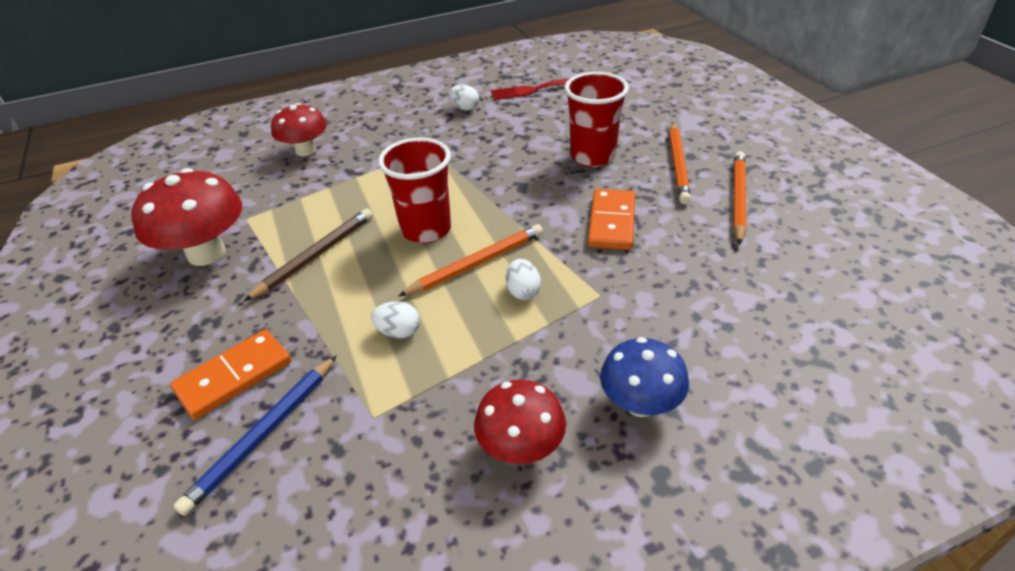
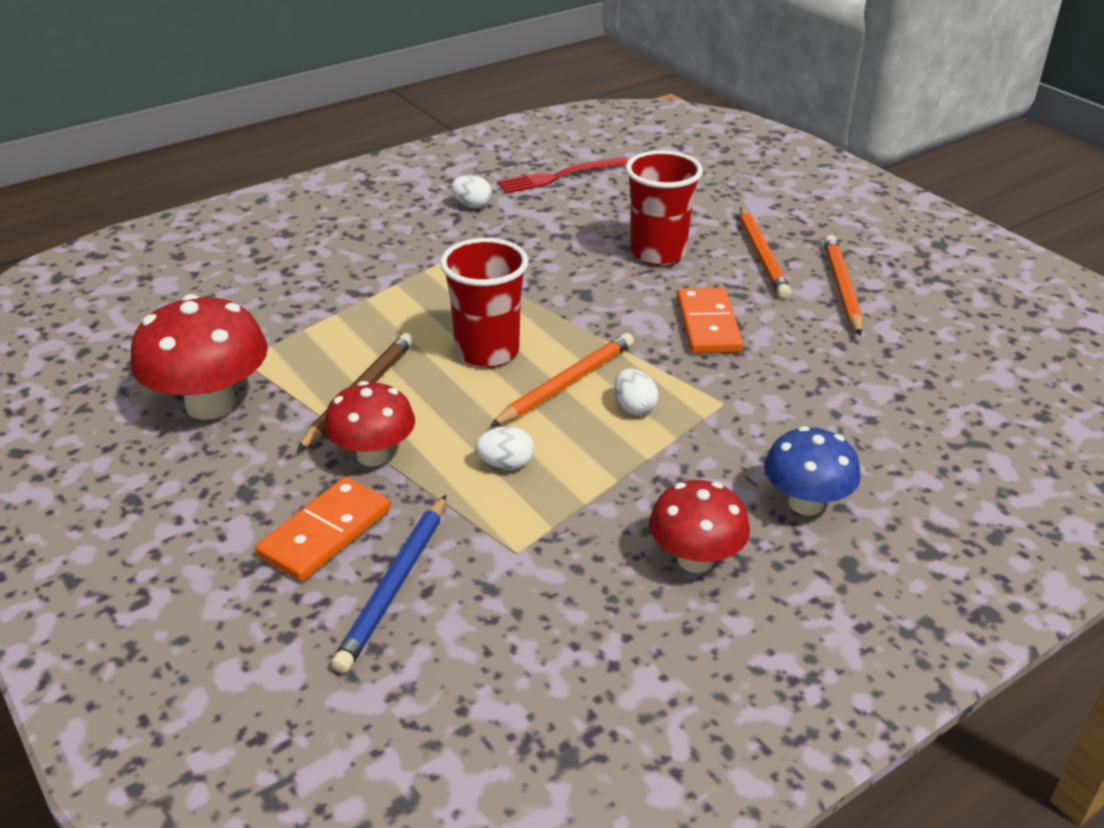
camera: 15 degrees left, 5 degrees down
red mushroom [271,103,327,156] -> red mushroom moved to [324,381,415,466]

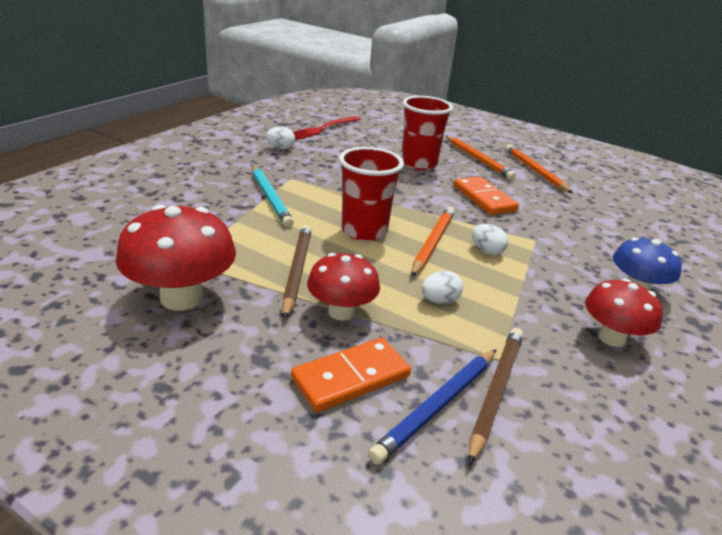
camera: 25 degrees left, 5 degrees down
orange domino [255,477,391,582] -> orange domino turned 45 degrees clockwise [291,338,411,412]
blue pencil [331,495,446,673] -> blue pencil turned 45 degrees clockwise [368,350,496,465]
none -> turquoise pencil [252,166,294,227]
none -> brown pencil [468,328,523,465]

